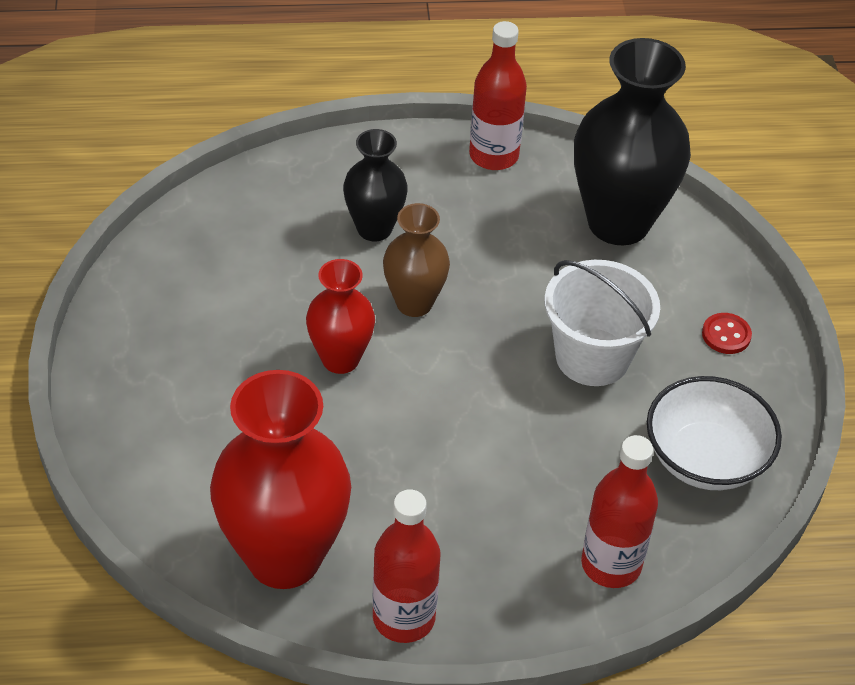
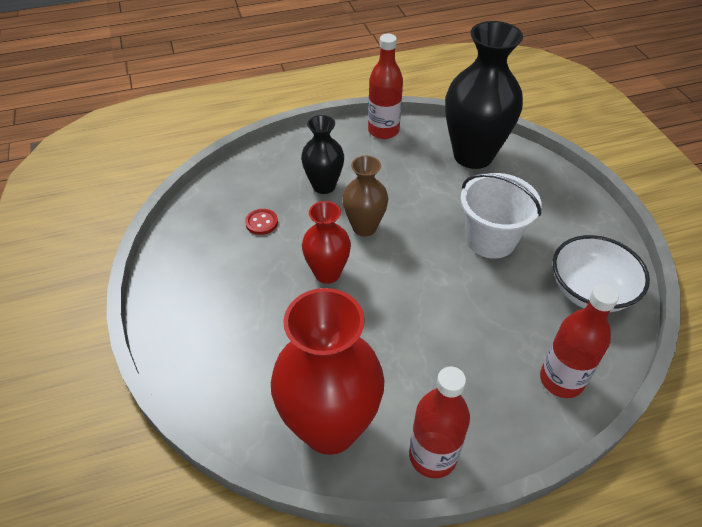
camera: 10 degrees left, 0 degrees up
red button [702,313,752,354] -> red button moved to [245,209,278,235]

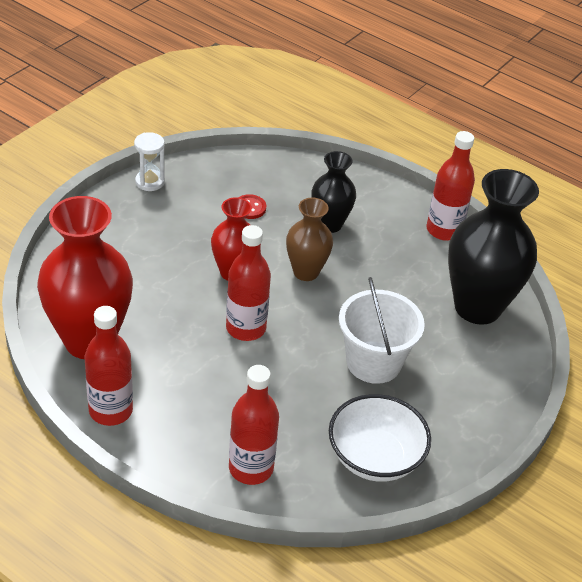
camera: 50 degrees right, 5 degrees down
none -> white hourglass [134,132,165,191]
none -> red bottle [226,225,271,341]

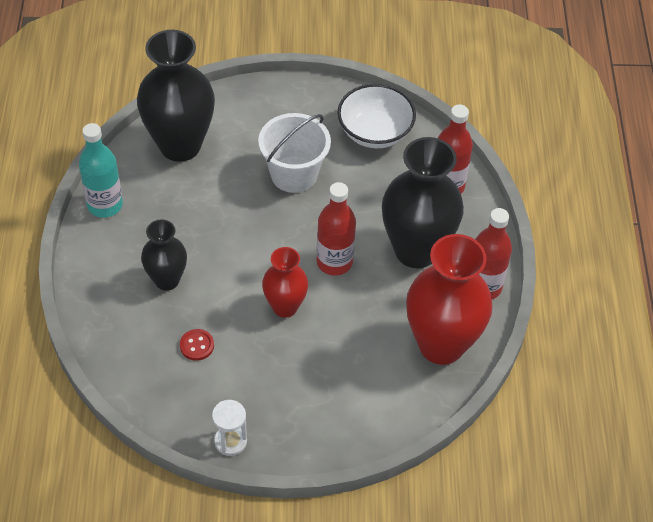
camera: 125 degrees left, 10 degrees up
brown vase [286,198,333,281] -> none
red bottle [427,131,475,241] -> turquoise bottle [79,123,123,218]
none -> black vase [382,137,464,268]

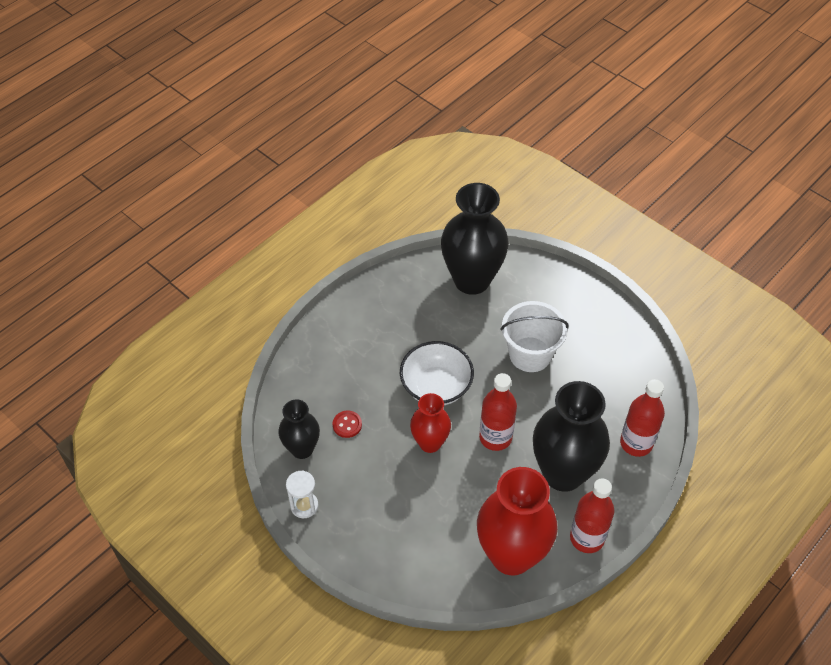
camera: 45 degrees right, 0 degrees up
turquoise bottle [79,123,123,218] -> none
black vase [141,219,187,291] -> black vase moved to [278,399,320,459]
white bowl [338,84,416,148] -> white bowl moved to [400,341,474,405]

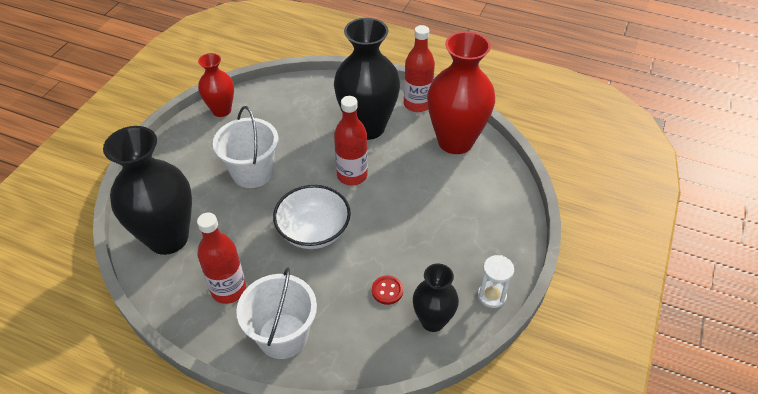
camera: 110 degrees left, 5 degrees down
red vase [410,393,451,453] -> red vase moved to [198,53,234,117]
red bottle [620,379,665,457] -> red bottle moved to [197,213,246,304]
none -> white bucket [236,267,317,359]

